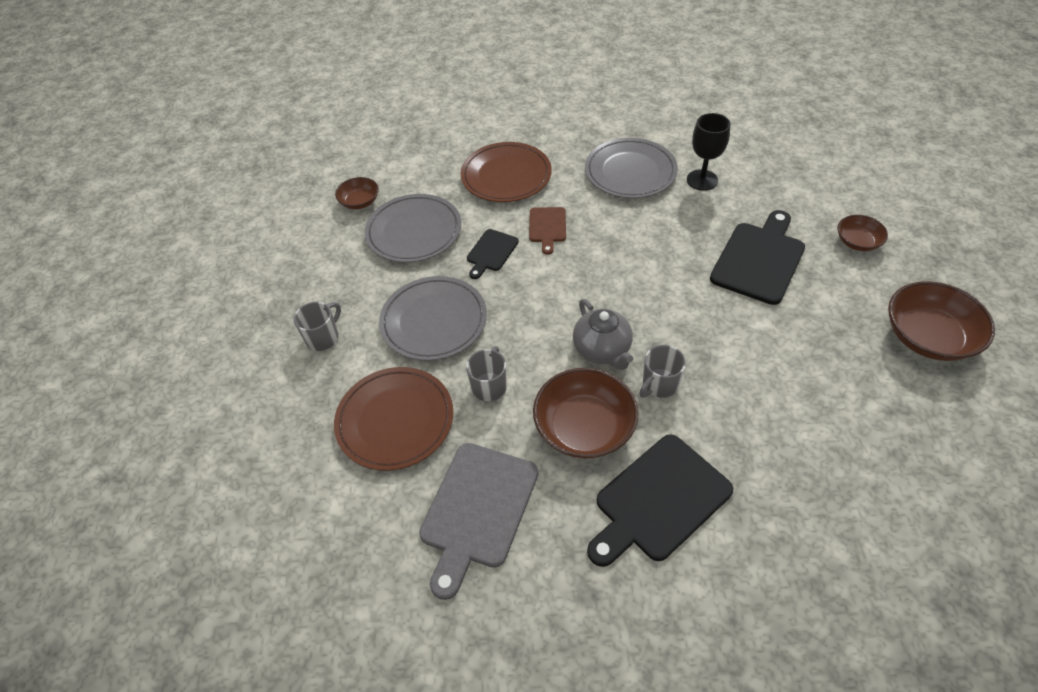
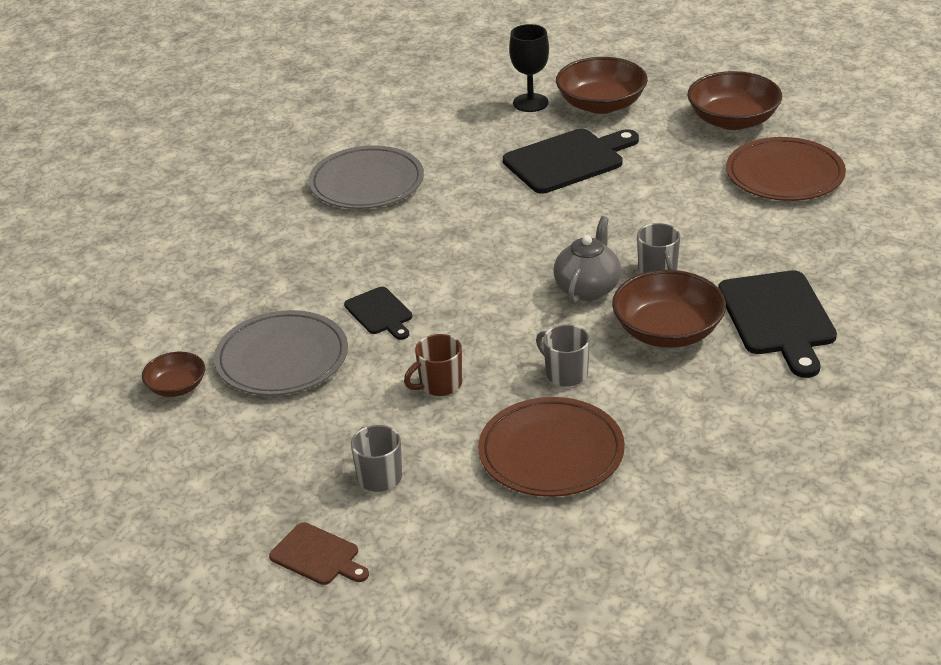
camera: 60 degrees left, 15 degrees down
grey plate [379,276,487,361] -> brown mug [404,334,462,396]
grey cutting board [419,443,538,600] -> none
brown plate [461,142,552,202] -> brown plate moved to [726,137,846,201]
brown cutting board [529,207,566,255] -> brown cutting board moved to [269,522,369,585]
grey teapot [573,299,633,370] -> grey teapot turned 75 degrees counterclockwise [554,216,621,304]
black goblet [687,113,730,191] -> black goblet moved to [509,24,549,112]
black cutting board [710,210,805,305] -> black cutting board turned 90 degrees clockwise [503,128,639,193]
brown bowl [837,215,888,251] -> brown bowl [556,57,648,114], size x1.81

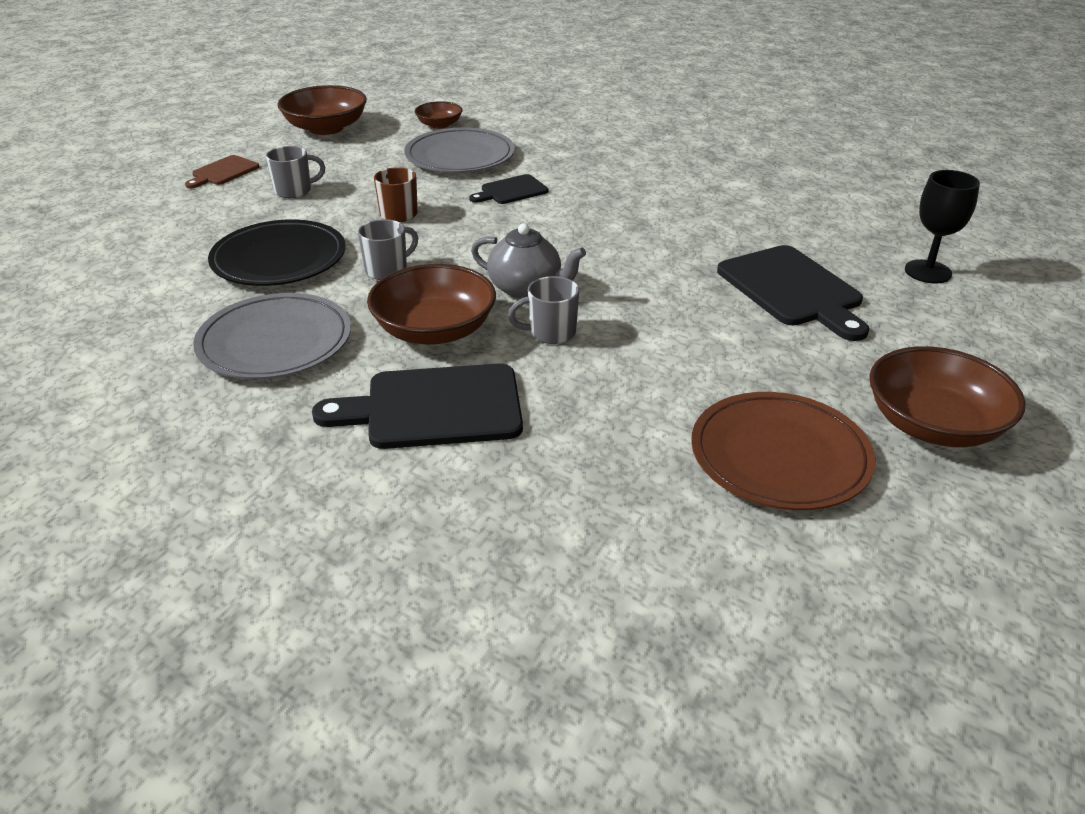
camera: 90 degrees right, 0 degrees up
grey plate [309,145,424,209] -> grey plate moved to [193,293,351,379]
brown plate [478,397,625,497] -> black plate [208,220,345,286]
brown bowl [556,57,648,114] -> brown bowl moved to [277,85,367,135]

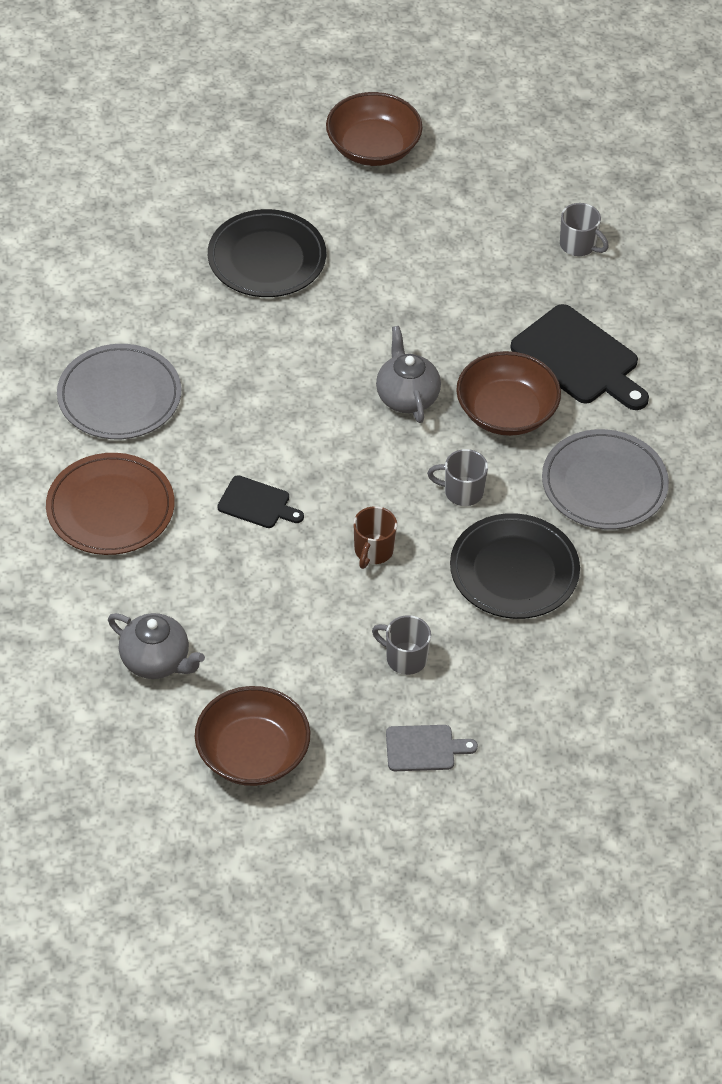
camera: 130 degrees left, 15 degrees up
brown cutting board [185,155,259,188] -> grey cutting board [386,725,478,771]
grey plate [404,128,515,173] -> grey plate moved to [57,344,181,439]
brown bowl [415,101,463,129] -> grey teapot [108,613,205,679]
grey mug [508,276,579,344] -> grey mug moved to [560,203,609,256]
brown plate [691,392,875,510] -> brown plate moved to [46,453,175,555]
black cutting board [717,245,869,341] -> black plate [208,209,326,297]
black goblet [905,170,980,284] -> none

